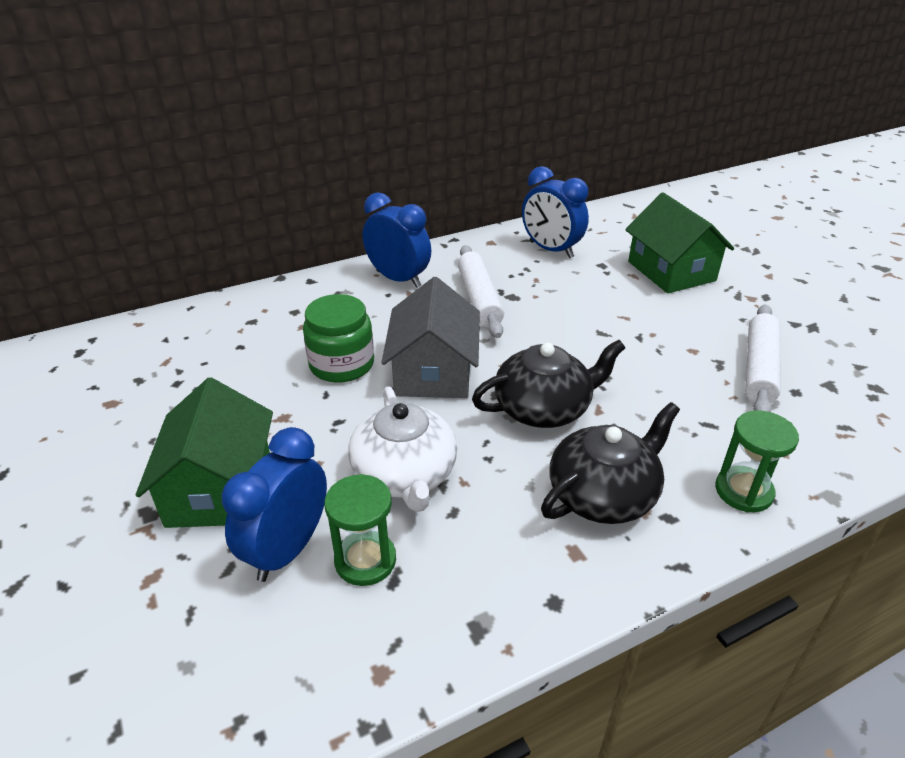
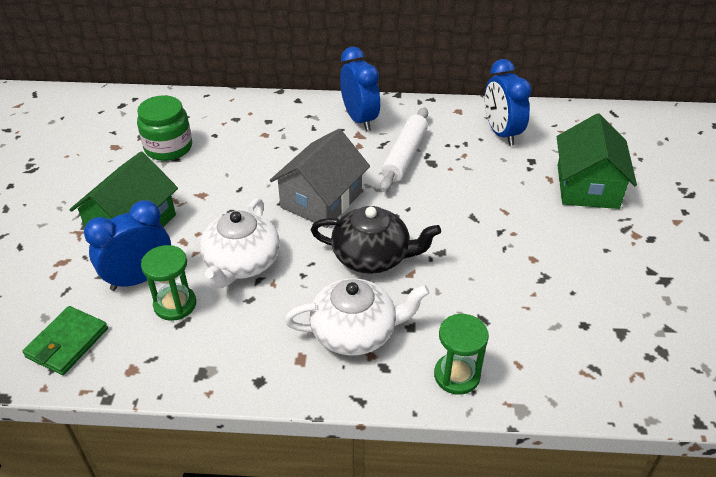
camera: 30 degrees right, 5 degrees up
green jar [303,294,374,383] -> green jar moved to [137,95,192,161]
black teapot [541,402,680,524] -> white teapot [285,278,430,355]
white rolling pin [745,305,781,412] -> none
none -> green wallet [22,306,108,375]

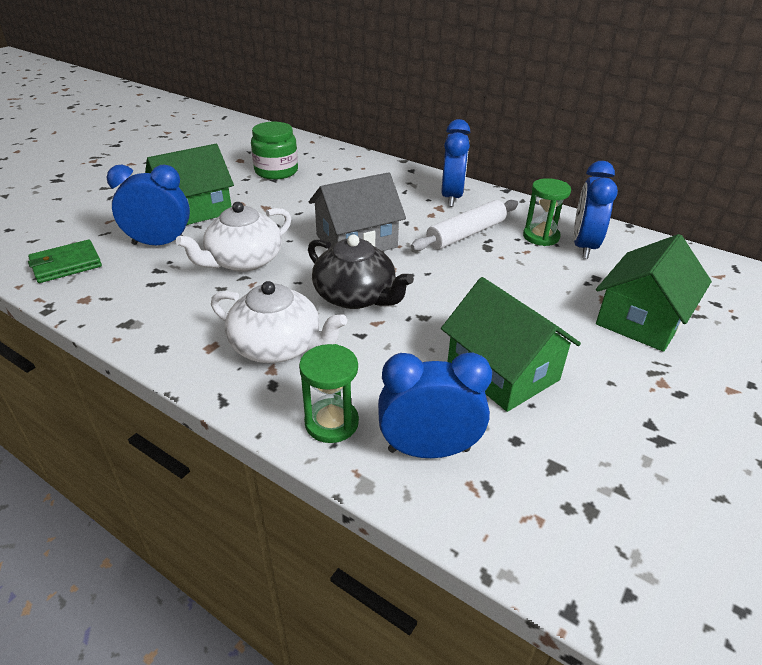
camera: 30 degrees right, 5 degrees down
green hourglass [141,245,196,321] -> green hourglass moved to [523,178,571,246]
none -> blue clock [378,352,492,458]
none -> green house [441,277,581,412]

